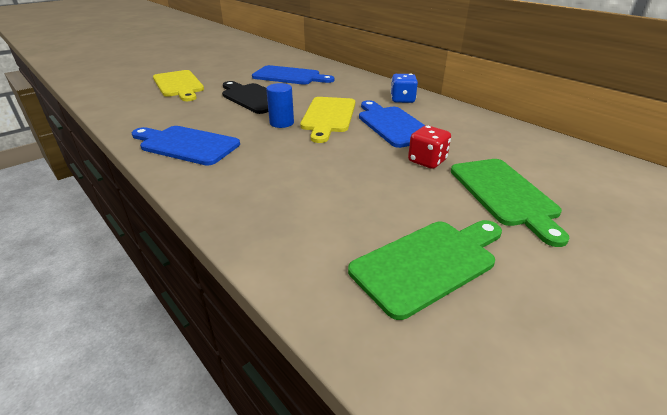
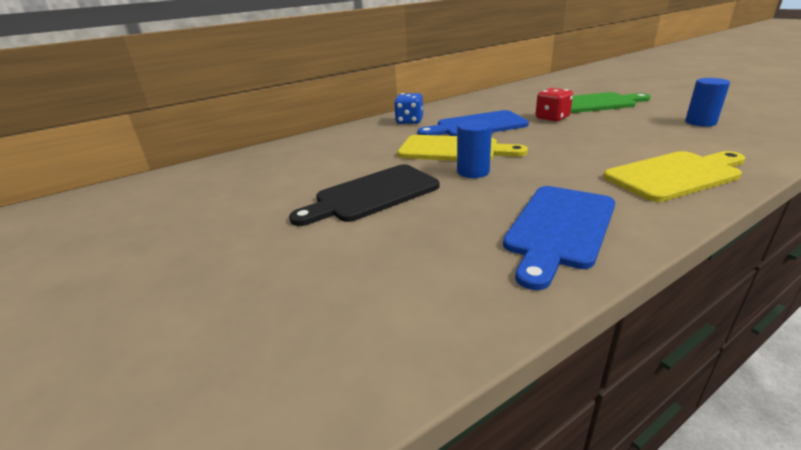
camera: 80 degrees left, 5 degrees down
yellow cutting board [153,70,204,101] -> yellow cutting board moved to [603,151,745,202]
blue cutting board [252,65,334,85] -> none
green cutting board [348,220,502,320] -> blue cylinder [685,78,730,127]

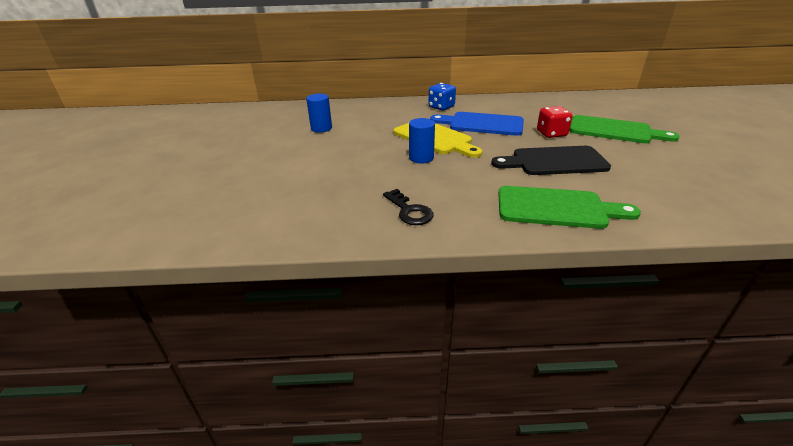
camera: 30 degrees right, 5 degrees up
black cutting board [289,164,440,226] -> black cutting board moved to [491,146,611,175]
blue cutting board [503,186,615,290] -> black key [383,189,434,225]
yellow cutting board [603,151,745,202] -> green cutting board [498,186,641,229]
blue cylinder [685,78,730,127] -> blue cylinder moved to [306,94,332,133]

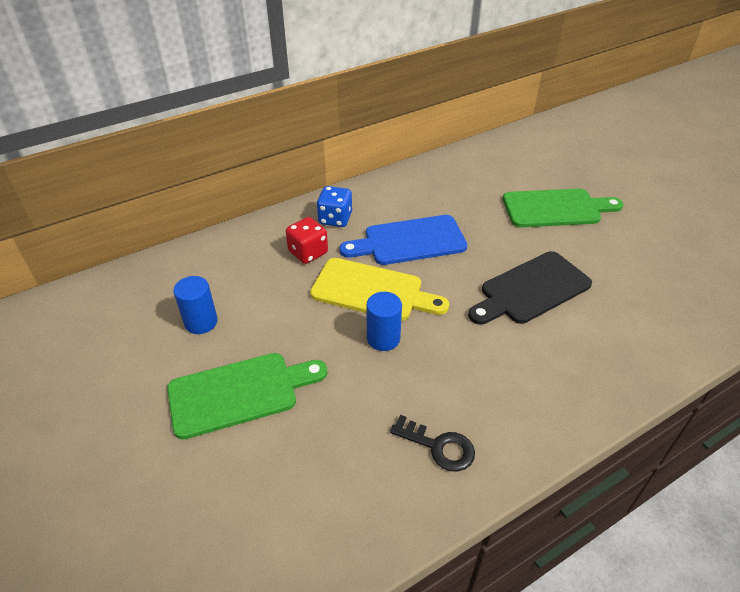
camera: 30 degrees left, 10 degrees up
green cutting board [498,186,641,229] -> green cutting board moved to [167,353,328,440]
red dice [537,106,573,138] -> red dice moved to [286,217,328,264]

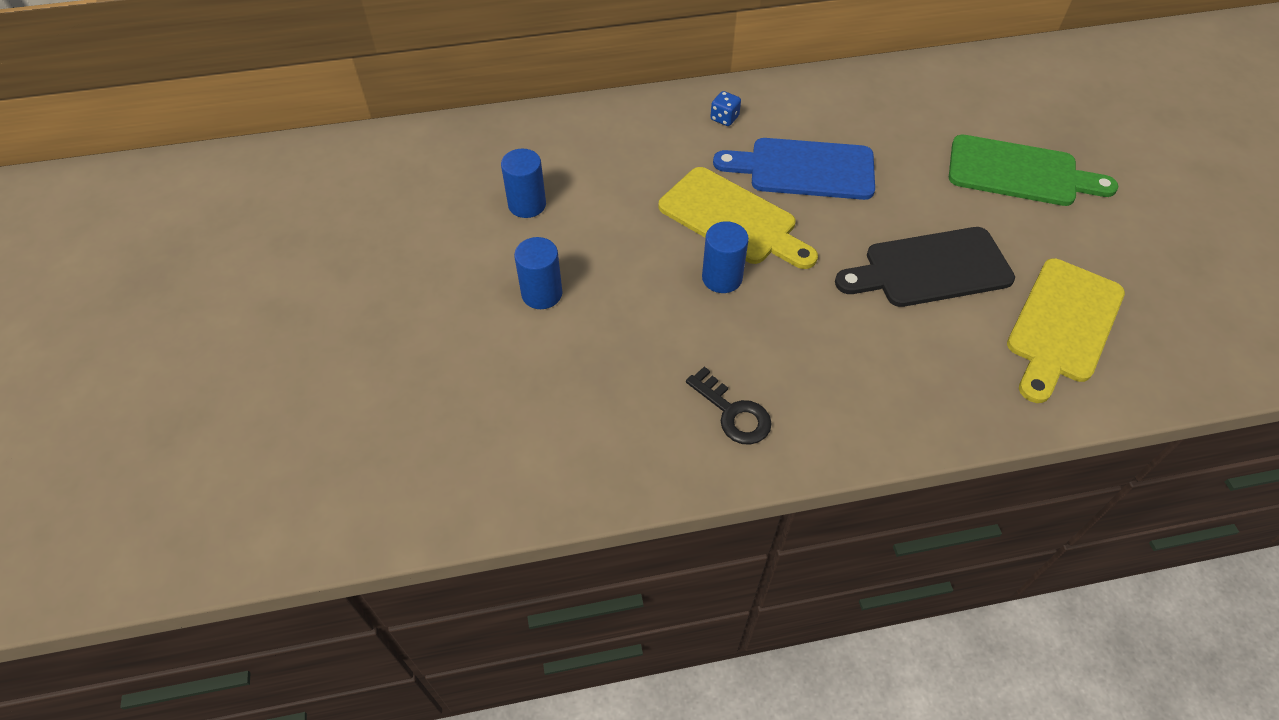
camera: 20 degrees right, 10 degrees up
green cutting board [167,353,328,440] -> blue cylinder [514,237,563,309]
red dice [286,217,328,264] -> none
blue dice [317,186,352,227] -> blue dice [710,91,741,126], size x0.62
none -> yellow cutting board [1007,258,1125,403]

